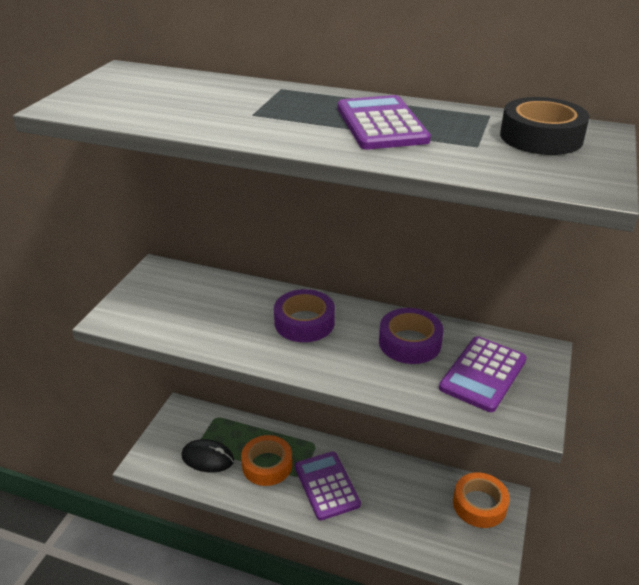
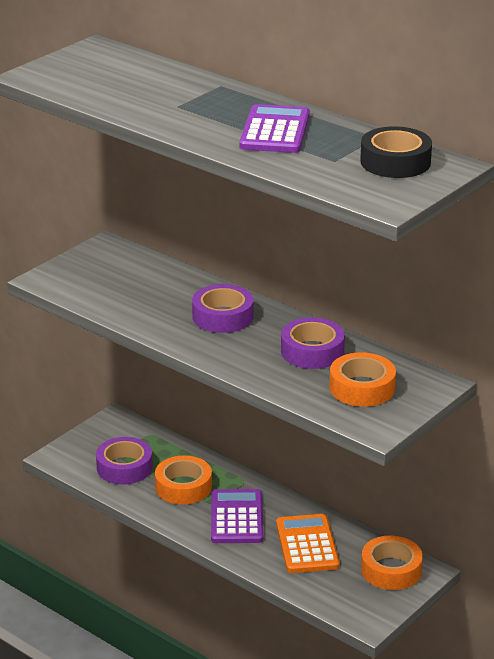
camera: 20 degrees right, 5 degrees down
black mouse [181,439,234,473] -> purple tape [96,437,153,485]
purple calculator [439,336,527,412] -> orange tape [330,353,396,406]
none -> orange calculator [276,514,340,573]

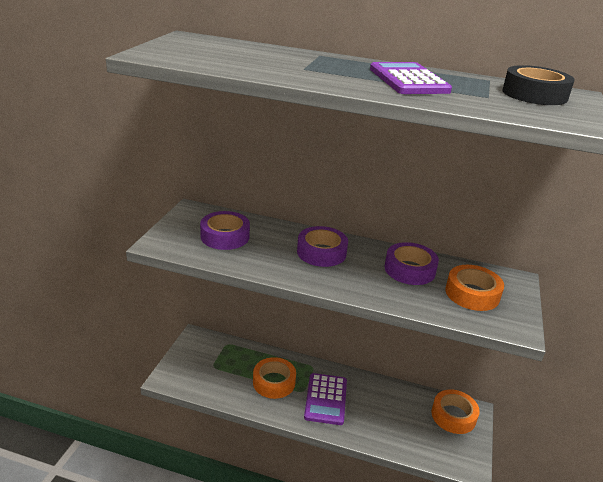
camera: 25 degrees left, 0 degrees up
purple tape [96,437,153,485] -> purple tape moved to [200,211,250,250]
purple calculator [211,489,263,543] -> purple calculator turned 150 degrees counterclockwise [304,373,347,425]
orange calculator [276,514,340,573] -> none

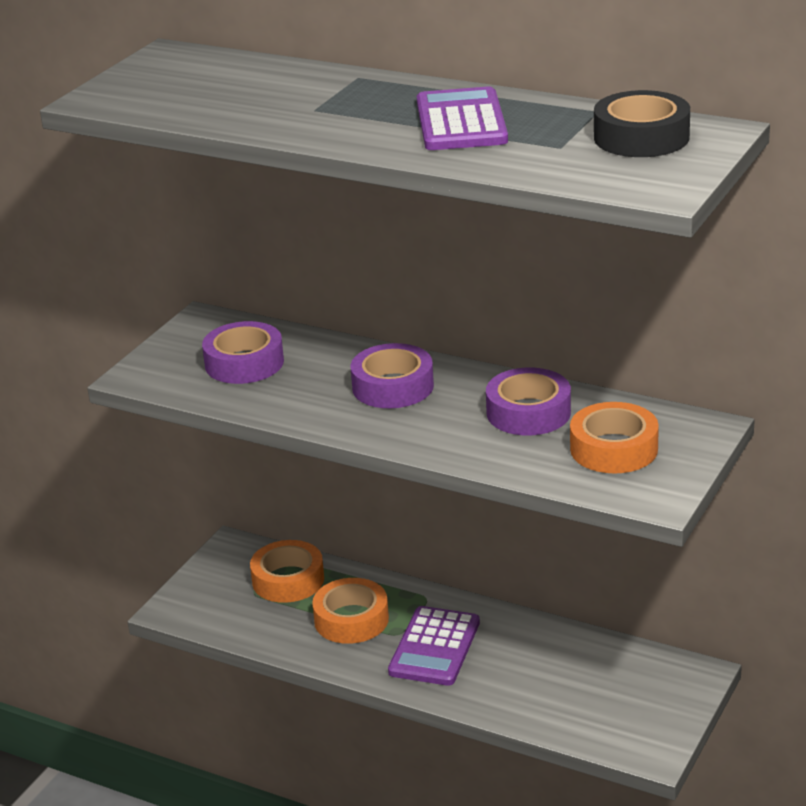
camera: 15 degrees right, 0 degrees up
orange tape [432,389,480,434] -> orange tape moved to [250,540,324,603]

